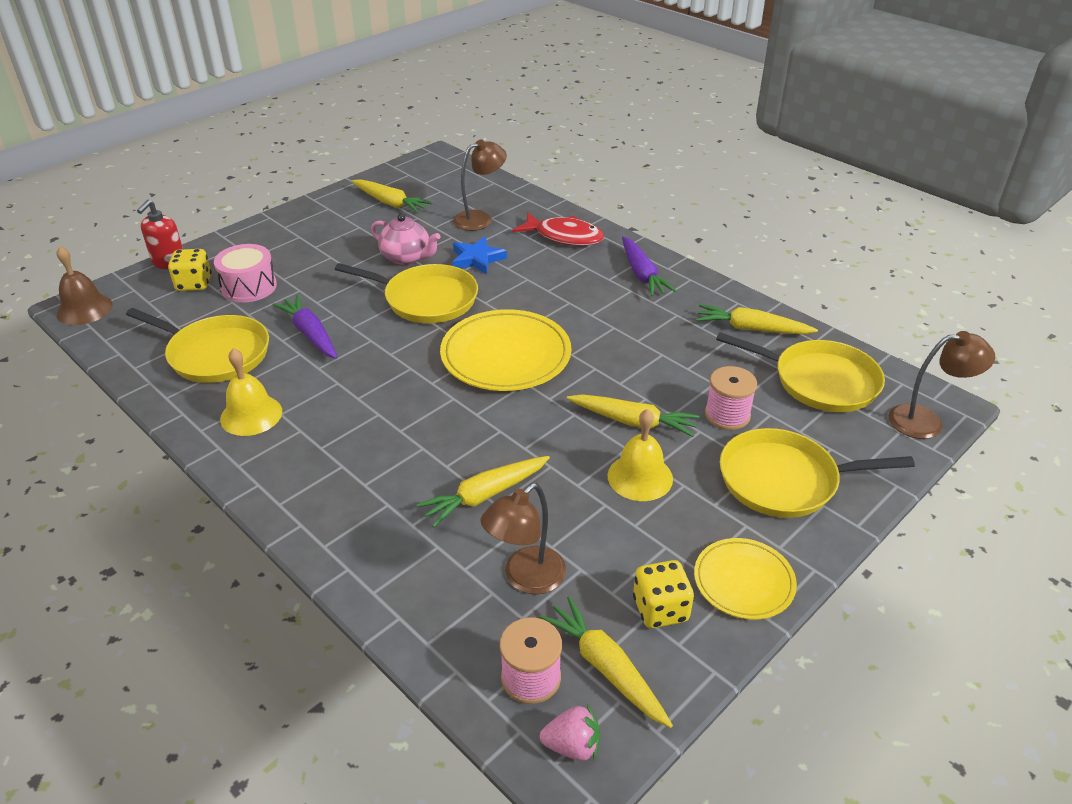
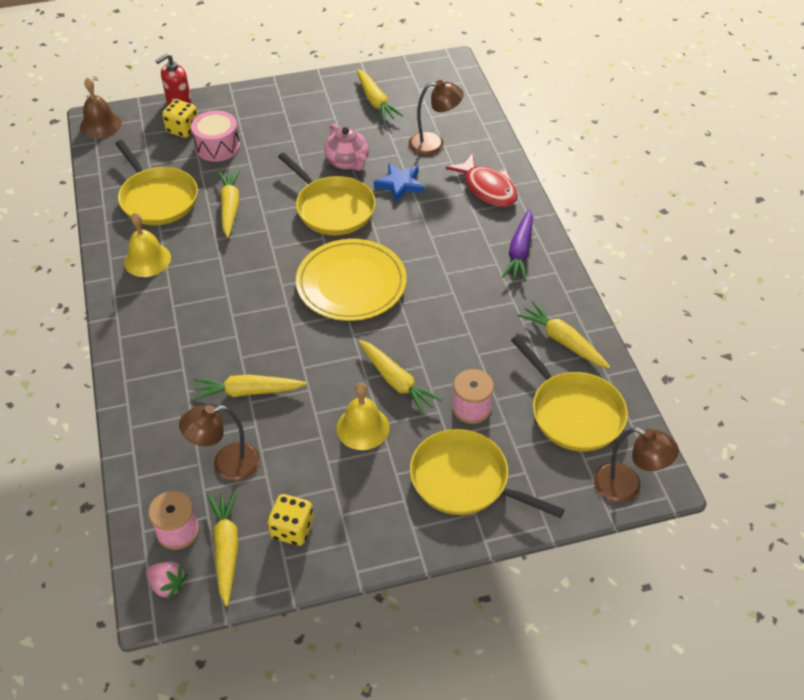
camera: 30 degrees right, 10 degrees up
purple carrot [273,295,338,359] -> yellow carrot [218,169,240,238]
yellow plate [694,538,797,619] -> none

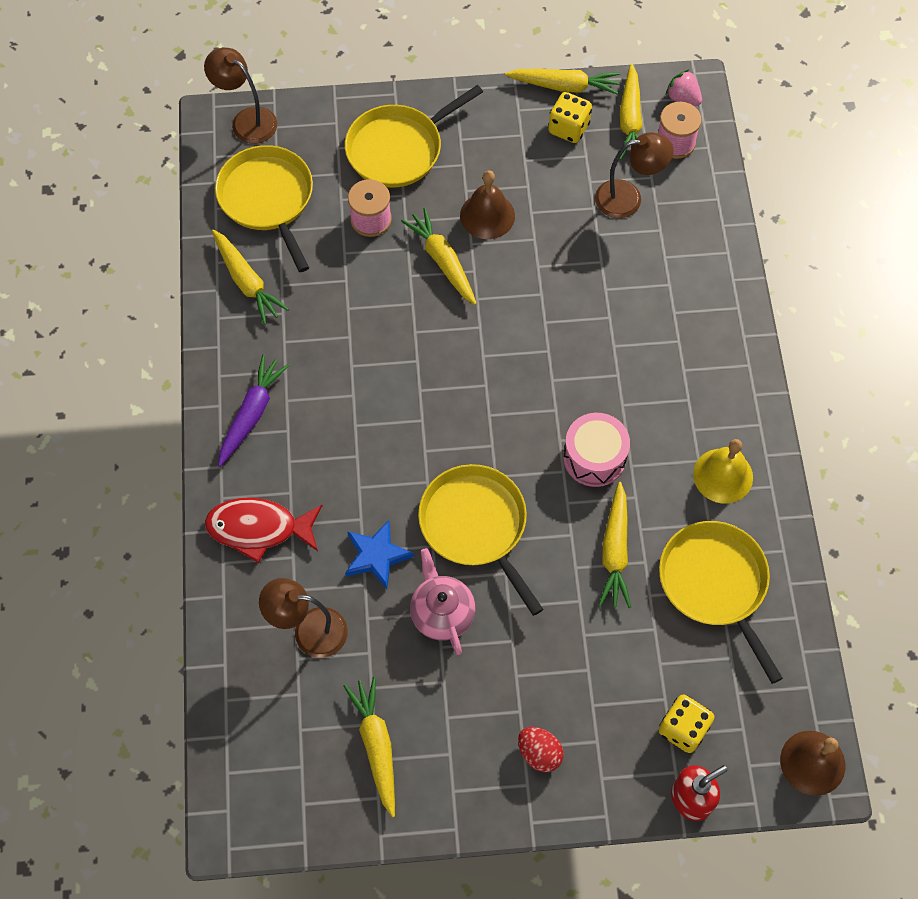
camera: 170 degrees left, 15 degrees up
pink drum [191,110,240,162] -> pink drum moved to [563,413,630,487]
yellow carrot [193,374,307,401] -> yellow carrot moved to [505,69,620,95]
yellow plate [296,239,407,321] -> none
yellow bell [336,383,390,450] -> brown bell [460,170,515,239]
yellow pan [410,429,565,518] -> yellow pan turned 105 degrees clockwise [345,85,483,187]
red fish [446,153,518,207] -> red fish turned 60 degrees counterclockwise [205,498,323,563]
none -> red egg [518,727,564,772]

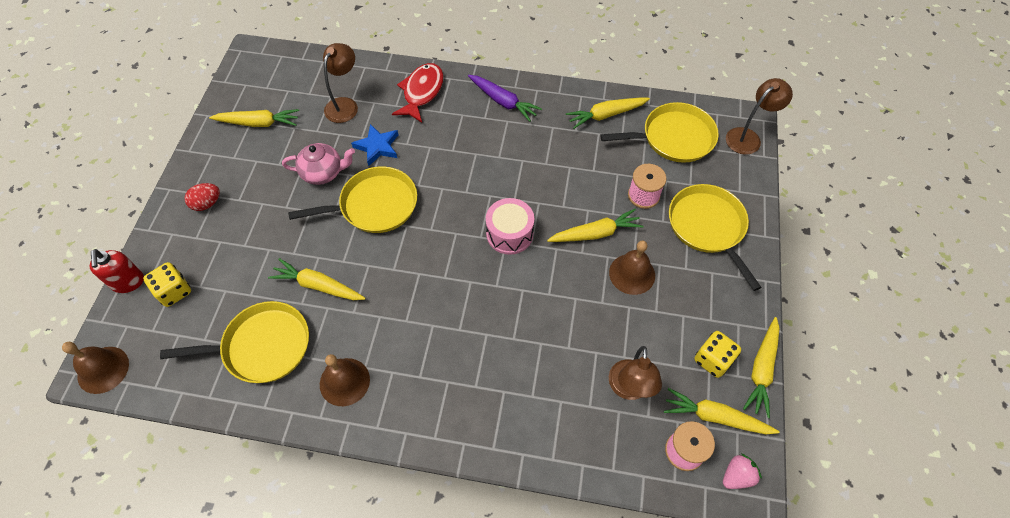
camera: 105 degrees right, 5 degrees down
pink drum [563,413,630,487] -> pink drum moved to [486,198,534,255]
yellow bell [693,439,753,504] -> brown bell [320,354,370,406]

